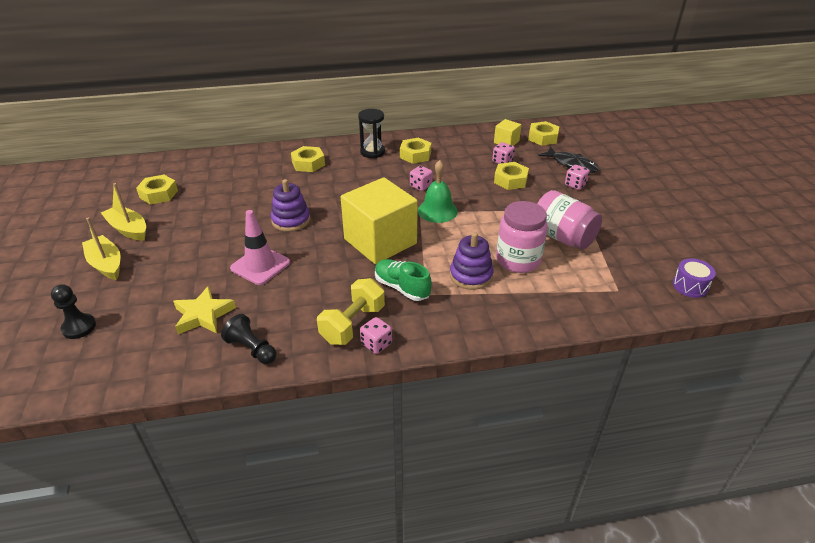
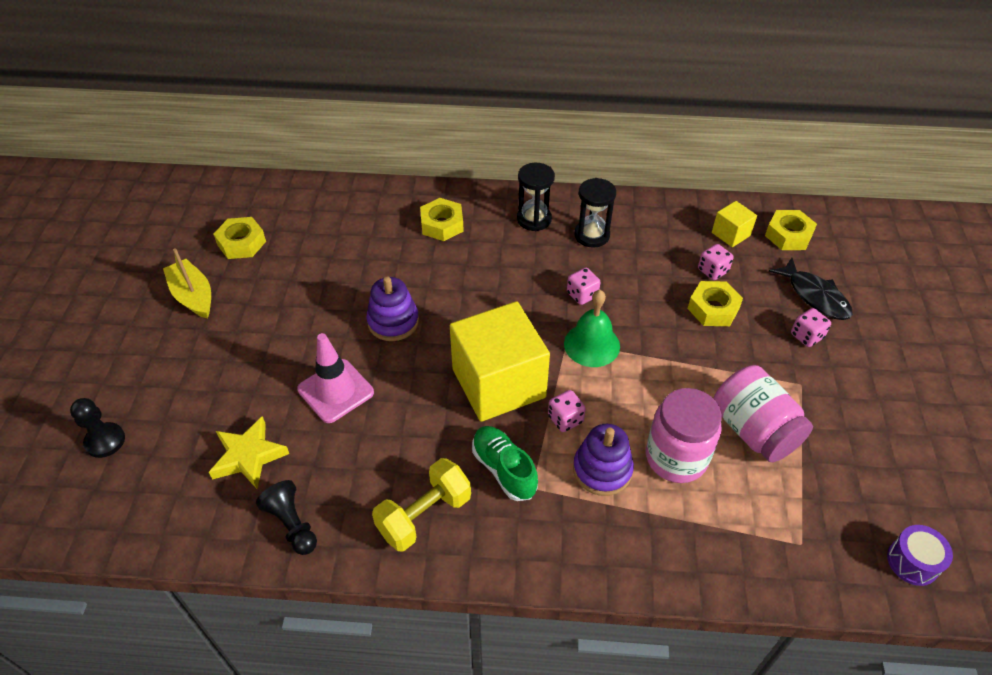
camera: 15 degrees right, 10 degrees up
yellow boat [82,217,121,280] -> none
pink dice [360,317,392,354] -> pink dice moved to [548,390,586,432]
yellow nut [400,138,431,164] -> black hourglass [574,178,616,248]

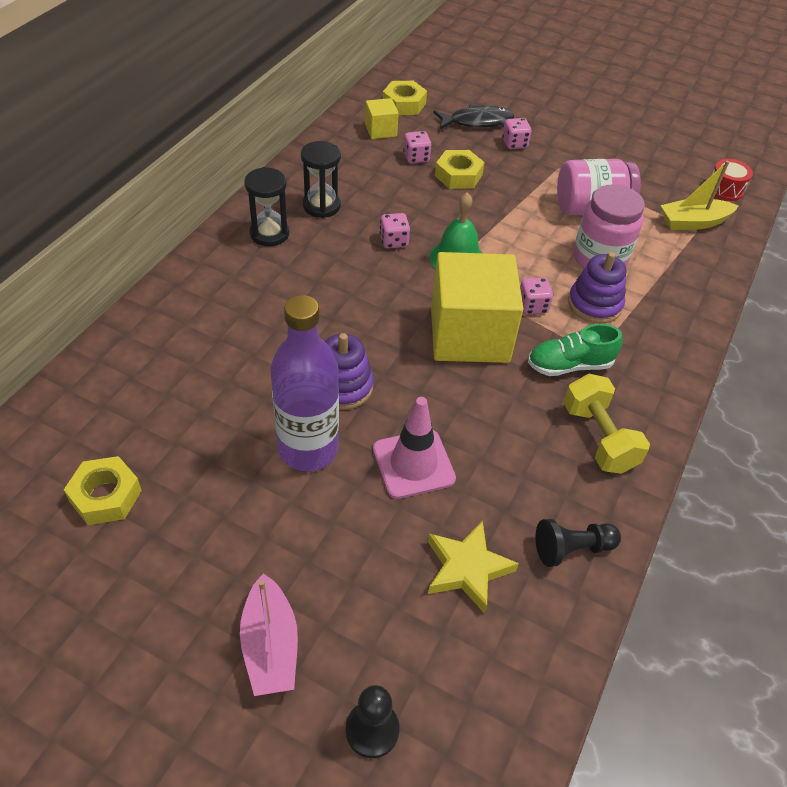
camera: 70 degrees left, 0 degrees up
yellow boat [163,248,211,319] -> yellow boat moved to [661,161,738,230]
yellow nut [420,198,464,241] -> none
purple drum [887,525,953,586] -> red drum [712,159,753,201]
none -> pink boat [240,573,298,696]
none -> purple bottle [270,295,339,471]

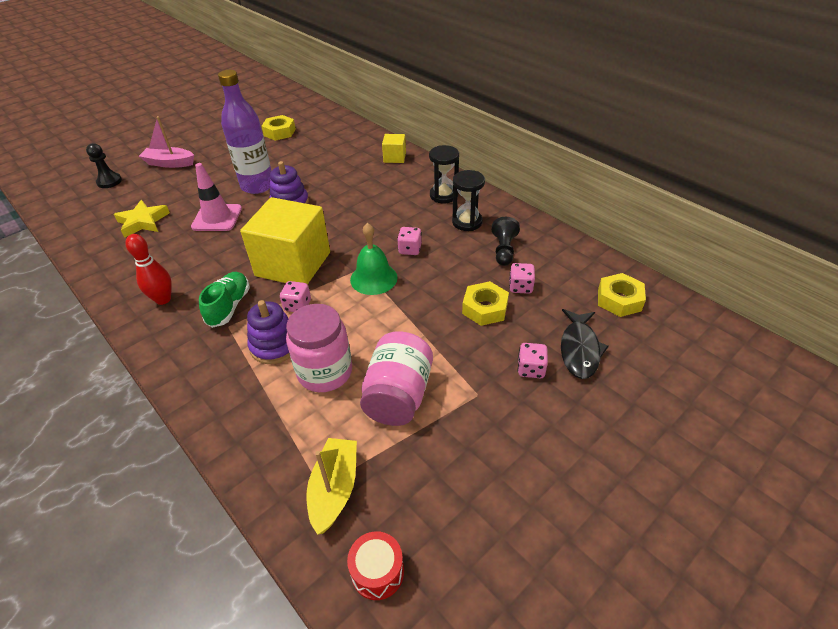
camera: 115 degrees right, 5 degrees down
yellow cube [365,98,399,139] -> yellow cube moved to [382,134,406,163]
black pawn [535,519,621,567] -> black pawn moved to [492,217,520,266]
yellow dumbbell [563,374,650,474] -> red bowling pin [125,234,172,305]

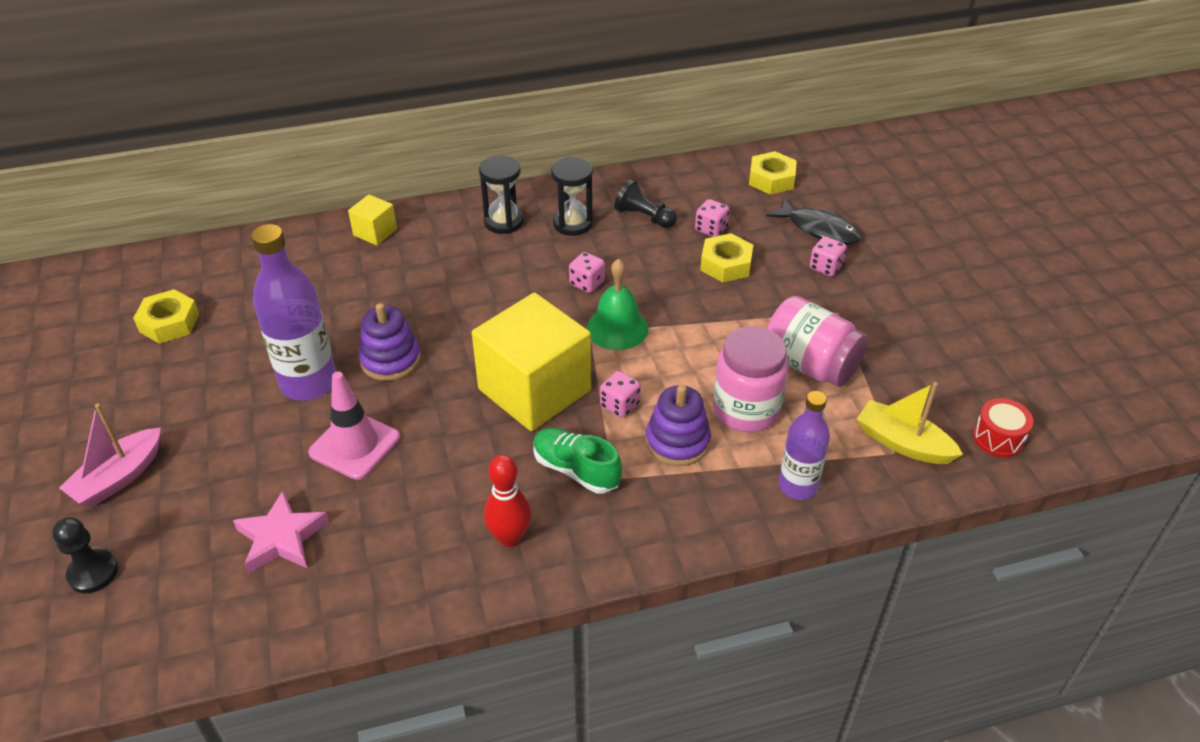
camera: 65 degrees left, 0 degrees up
yellow star [114,200,170,238] -> pink star [233,491,329,574]
none -> purple bottle [779,391,830,500]

